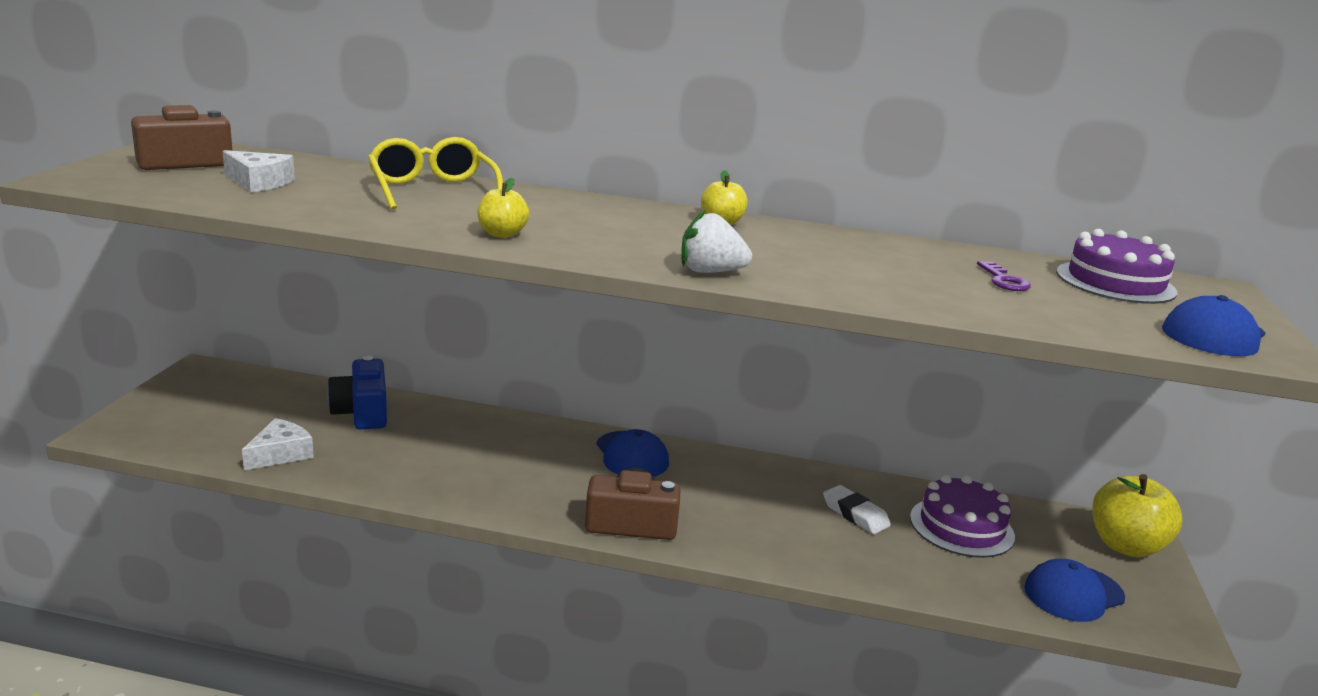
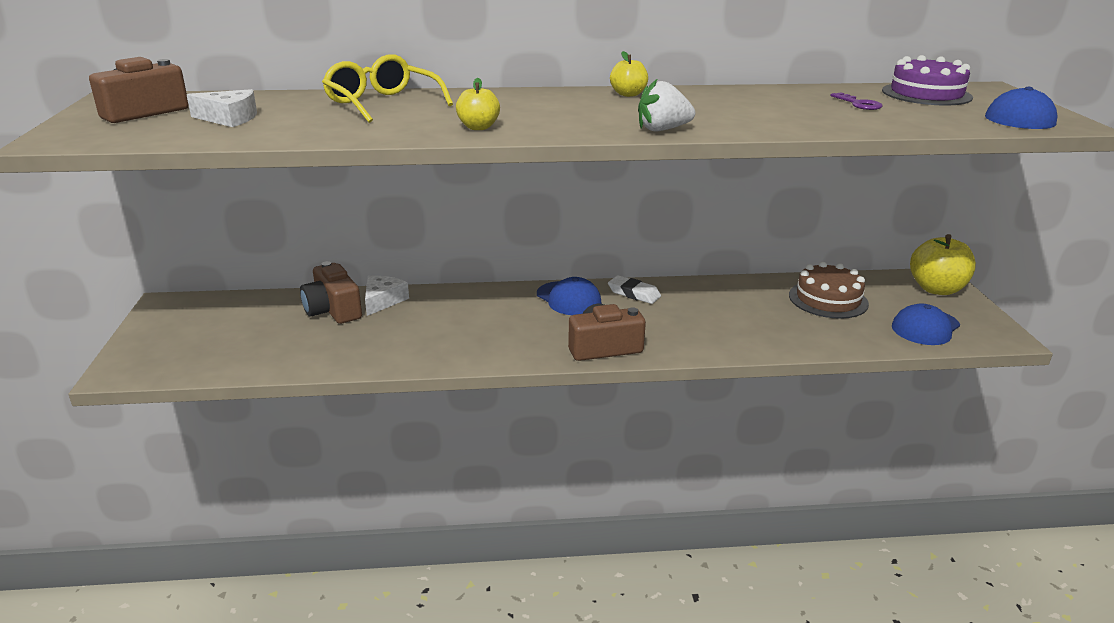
camera: 15 degrees left, 5 degrees up
white cheese [242,418,314,470] -> white cheese moved to [365,276,409,316]
blue camera [327,356,387,429] -> brown camera [300,261,362,324]
white eraser [823,485,891,534] -> white eraser moved to [608,275,661,304]
purple cake [910,475,1015,558] -> brown cake [789,262,869,319]

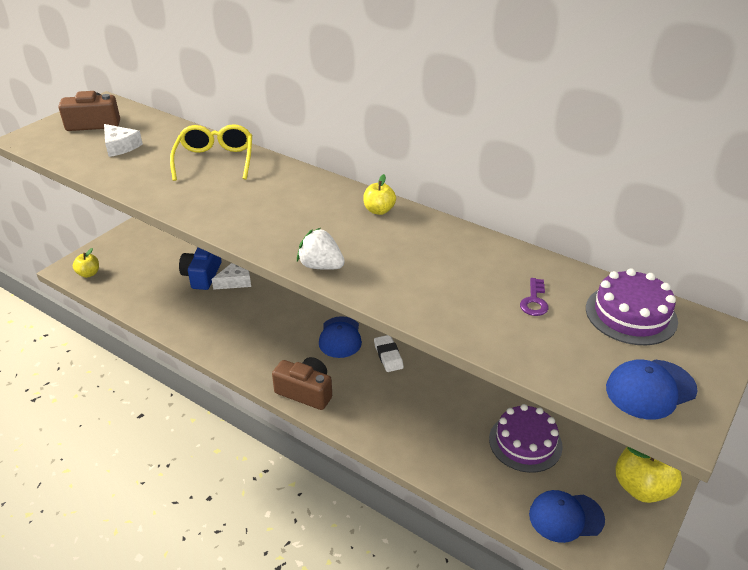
camera: 40 degrees right, 10 degrees up
brown camera [300,261,362,324] -> blue camera [179,247,222,290]
yellow apple [456,78,500,130] -> yellow apple moved to [73,248,99,278]
brown cake [789,262,869,319] -> purple cake [489,404,563,473]

